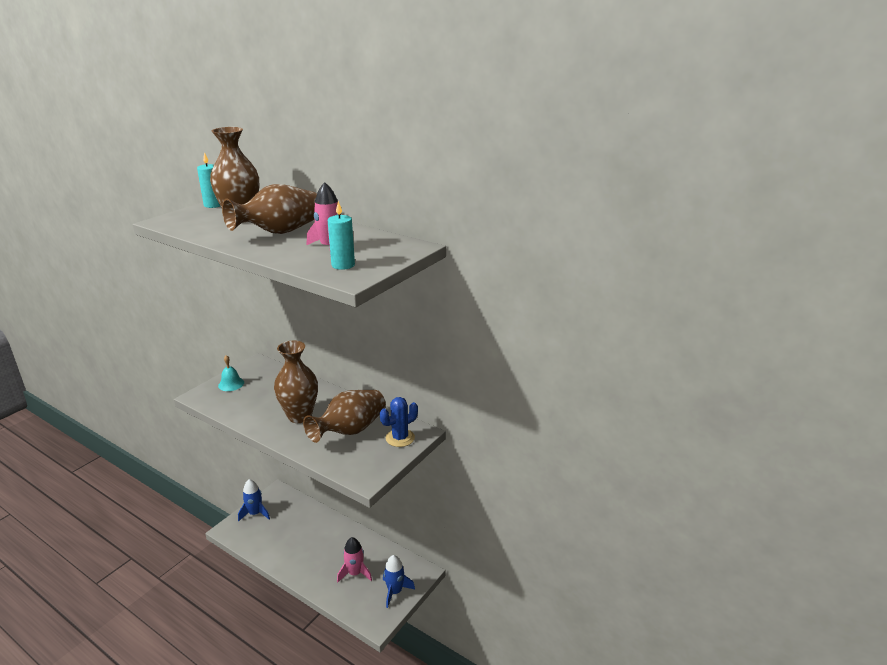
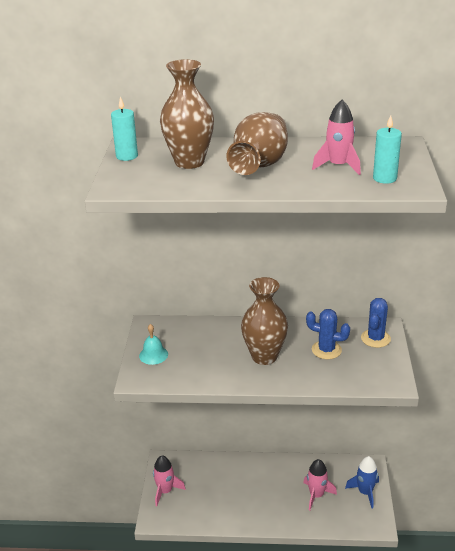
camera: 30 degrees left, 5 degrees up
blue rocket [238,479,270,521] -> pink rocket [153,456,186,506]
brown vase [303,390,386,443] -> blue cactus [306,309,350,359]

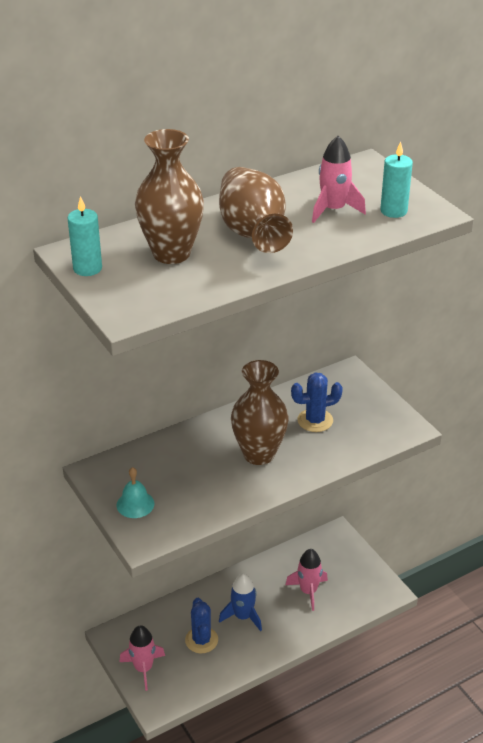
camera: 35 degrees left, 5 degrees up
blue rocket [345,456,379,509] -> blue rocket moved to [219,574,262,631]
blue cactus [361,298,391,348] -> blue cactus moved to [185,598,218,653]

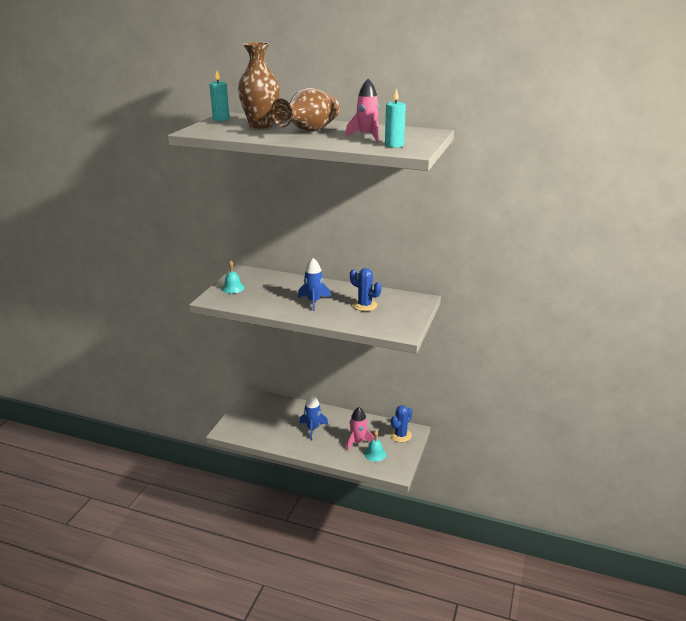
camera: 50 degrees right, 10 degrees down
pink rocket [119,625,165,691] -> none
blue cactus [185,598,218,653] -> blue cactus moved to [390,405,412,442]
brown vase [231,360,288,465] -> blue rocket [298,258,331,311]
none -> turquoise bell [364,431,386,462]

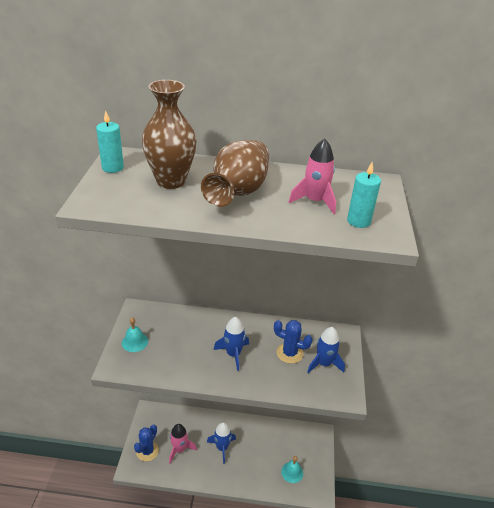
camera: 15 degrees left, 10 degrees up
pink rocket [347,407,375,451] -> pink rocket moved to [169,424,197,463]
blue cactus [390,405,412,442] -> blue cactus moved to [134,425,159,461]
none -> blue rocket [307,327,345,373]

